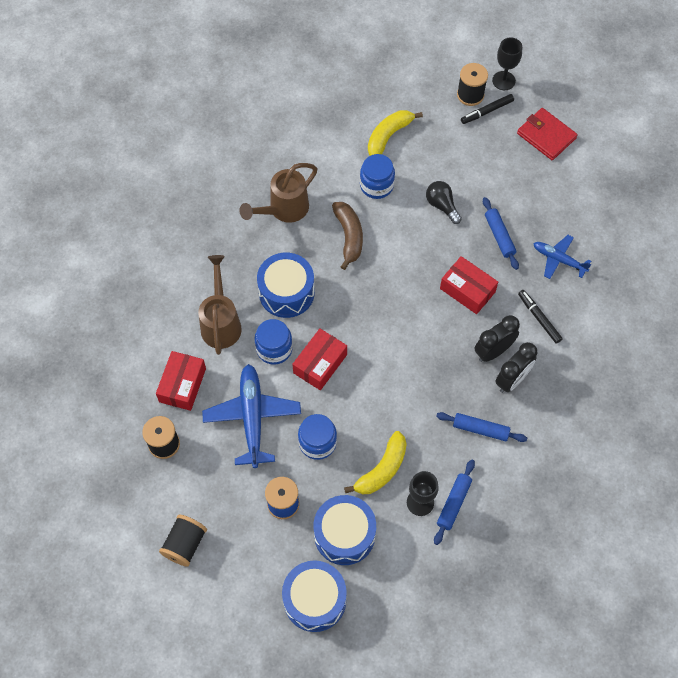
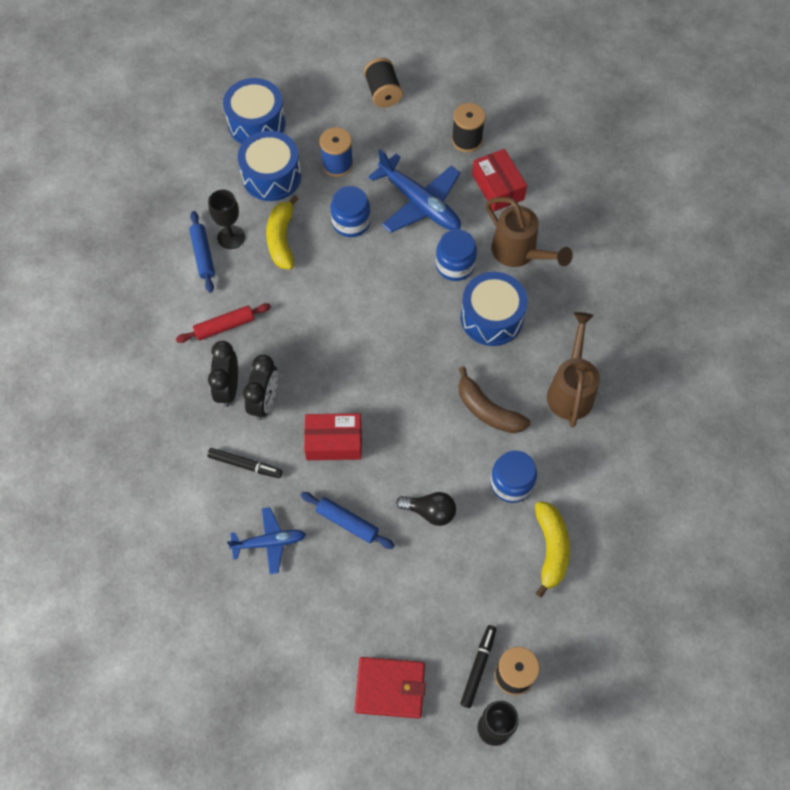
camera: 140 degrees right, 0 degrees up
red box [292,329,347,390] -> none
blue rolling pin [436,412,527,442] -> red rolling pin [176,303,271,343]

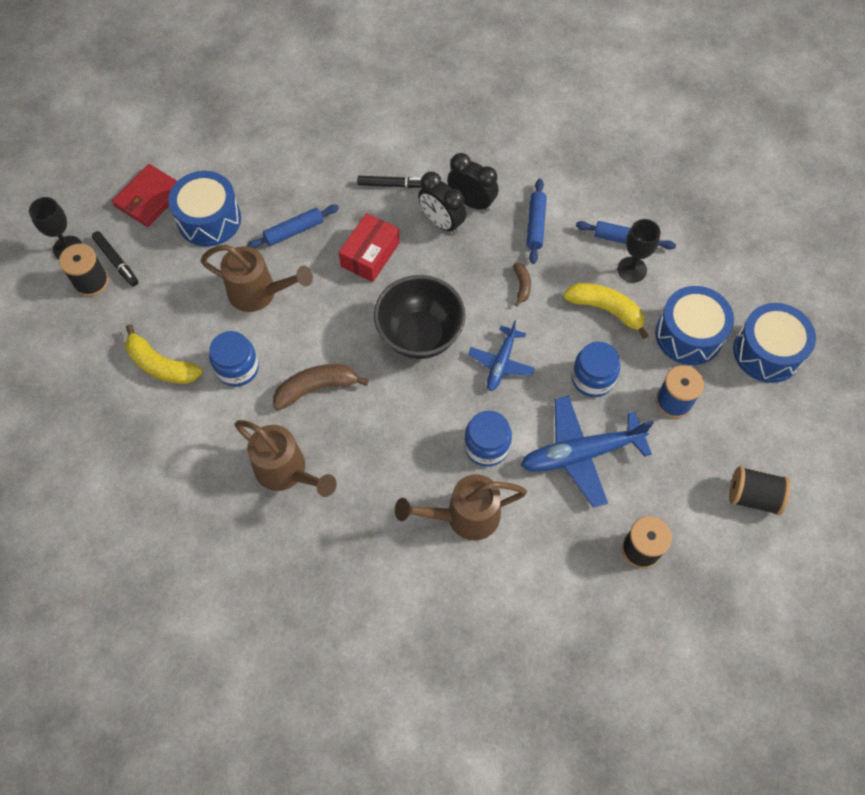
camera: 120 degrees right, 0 degrees up
red rolling pin [176,303,271,343] -> blue rolling pin [526,179,547,264]
black marker [207,448,282,478] -> black marker turned 135 degrees counterclockwise [357,176,422,188]
blue plane [227,507,306,574] -> blue plane moved to [468,320,535,391]
black light bulb [396,492,456,526] -> brown watering can [200,244,313,312]
blue drum [461,272,528,346] -> blue drum moved to [168,171,241,247]
red box [472,149,527,211] -> none
none -> black bowl [374,275,466,359]
none -> brown banana [513,263,531,306]

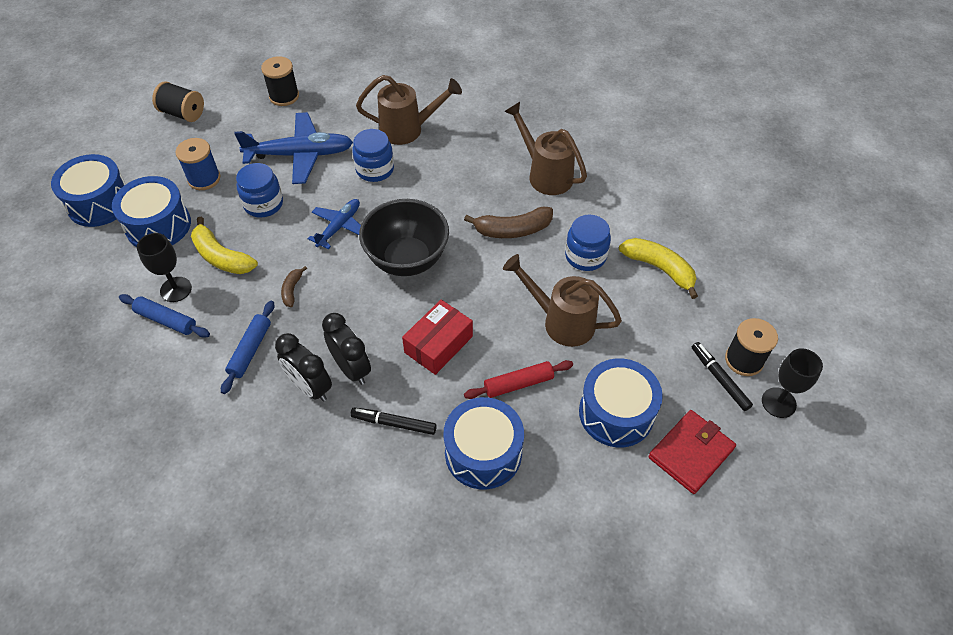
camera: 170 degrees left, 10 degrees down
blue rolling pin [246,205,339,249] -> red rolling pin [464,360,573,399]
none -> blue drum [443,397,524,490]

